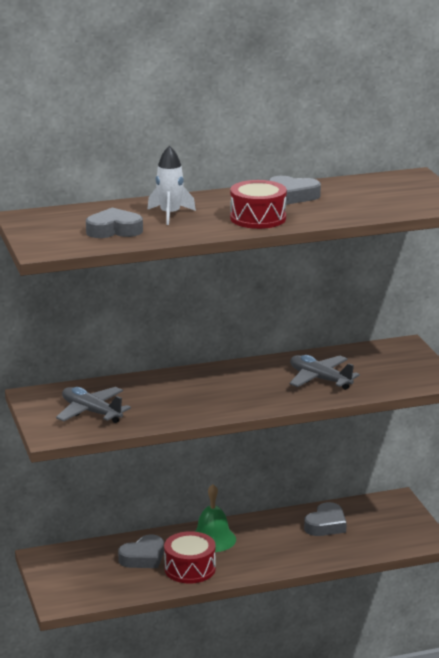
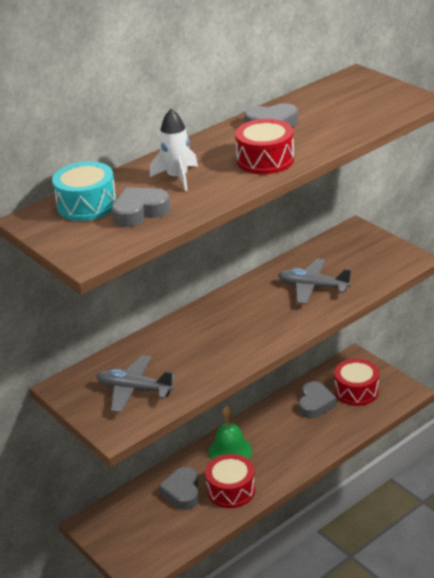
camera: 20 degrees left, 10 degrees up
grey heart [118,534,164,568] -> grey heart turned 150 degrees clockwise [159,467,199,510]
none -> turquoise drum [52,161,117,221]
none -> red drum [334,359,379,406]

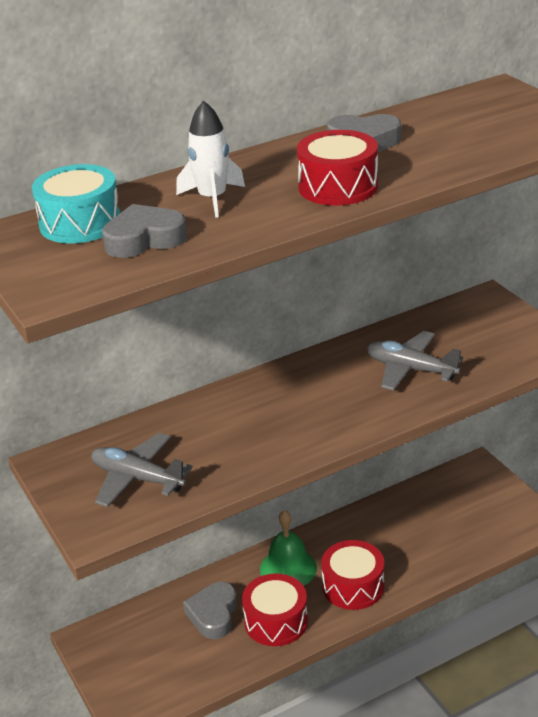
camera: 10 degrees right, 0 degrees up
grey heart [299,381,337,419] -> none
red drum [334,359,379,406] -> red drum moved to [321,540,384,610]

